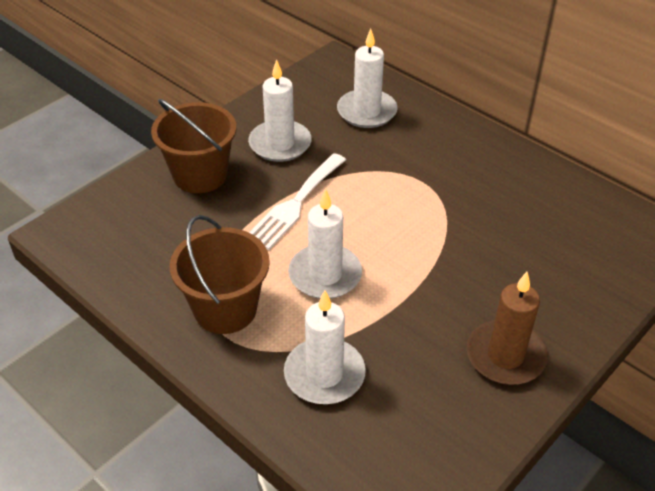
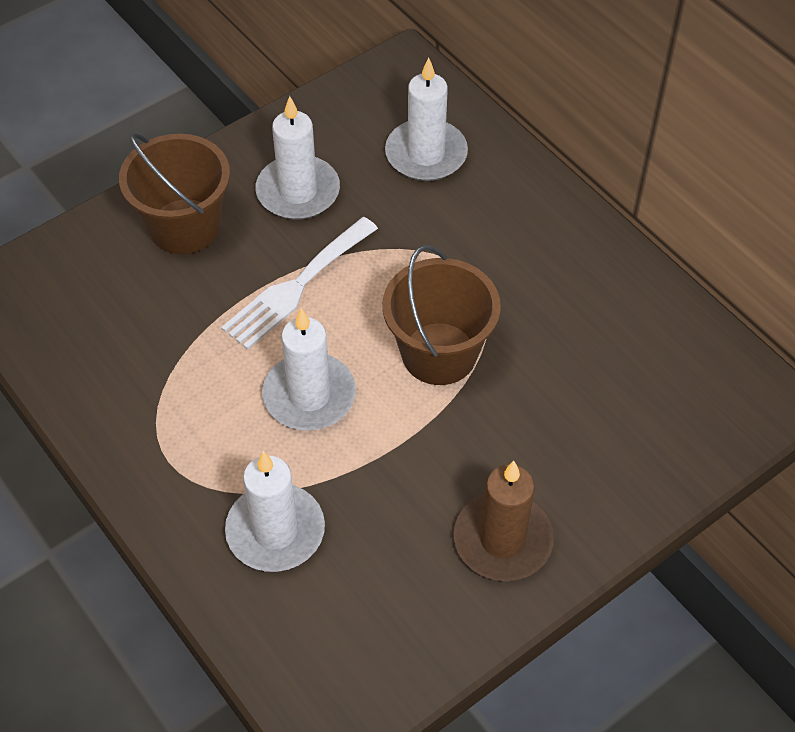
camera: 10 degrees right, 10 degrees up
brown bucket [170,215,270,334] -> brown bucket moved to [382,245,501,385]

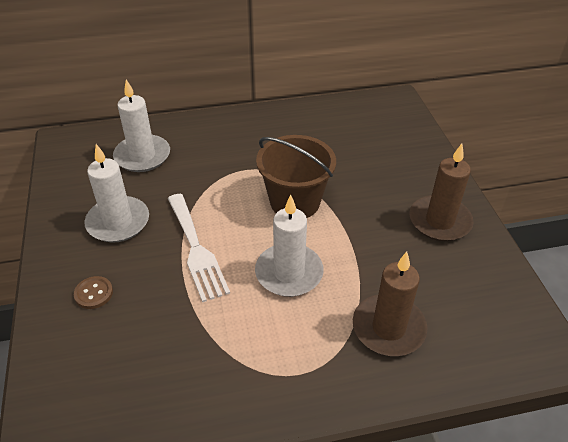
camera: 65 degrees left, 10 degrees down
brown bucket [119,133,230,254] -> brown button [74,276,113,309]
white candle [225,451,325,572] -> brown candle [353,252,428,356]

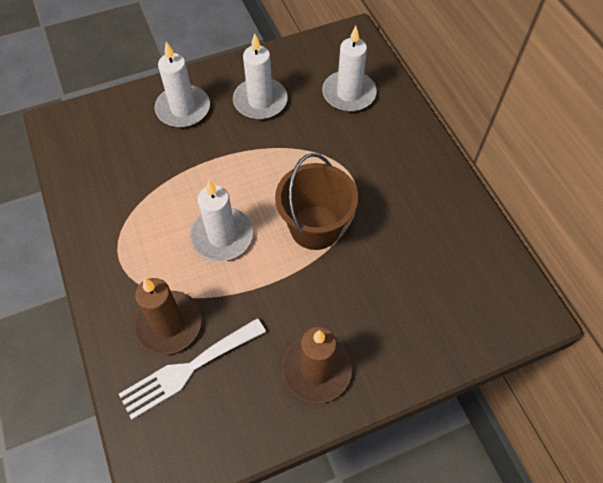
camera: 80 degrees right, 15 degrees up
brown button [74,276,113,309] -> white candle [154,42,210,128]
white fork [168,194,230,302] -> white fork moved to [119,318,266,420]

